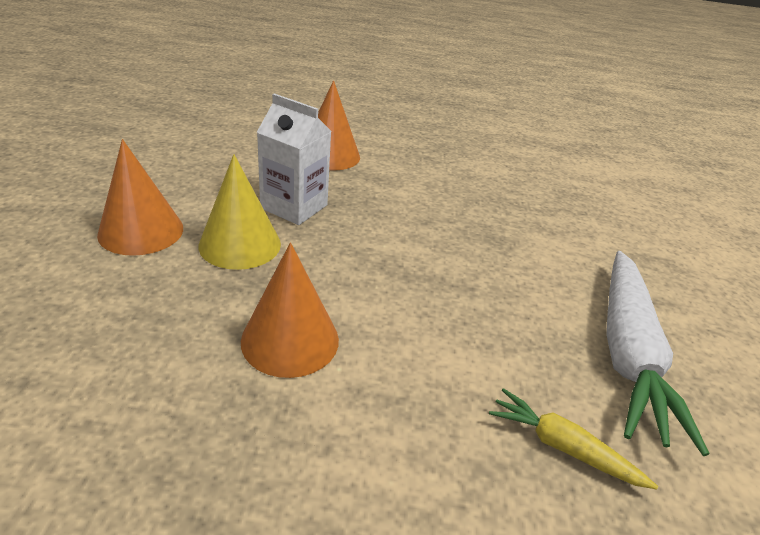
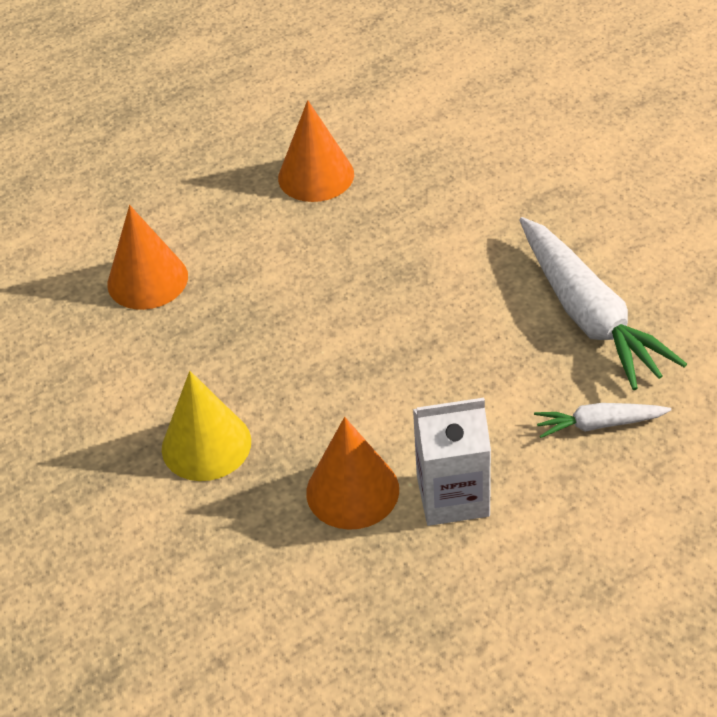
camera: 30 degrees left, 10 degrees up
orange cone [97,139,183,256] -> orange cone moved to [278,100,354,202]
white carton [257,93,332,225] -> white carton moved to [413,398,491,526]
yellow carrot [489,388,658,489] -> white carrot [534,403,671,438]

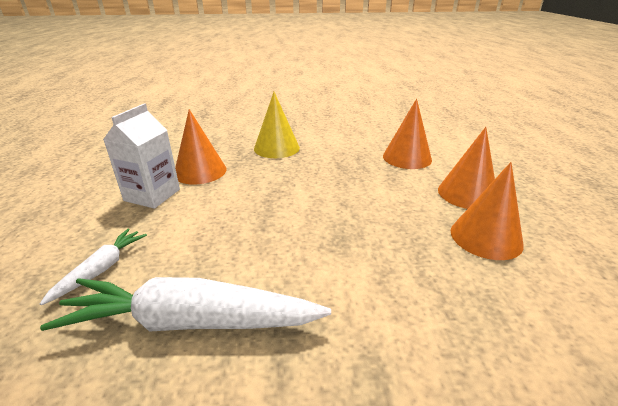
camera: 115 degrees right, 15 degrees down
none -> orange cone [438,127,495,209]

